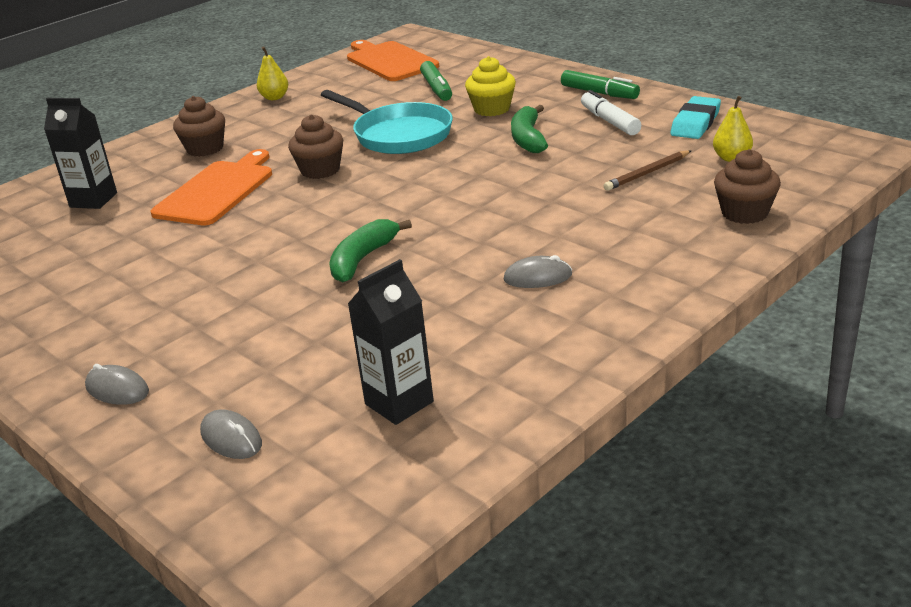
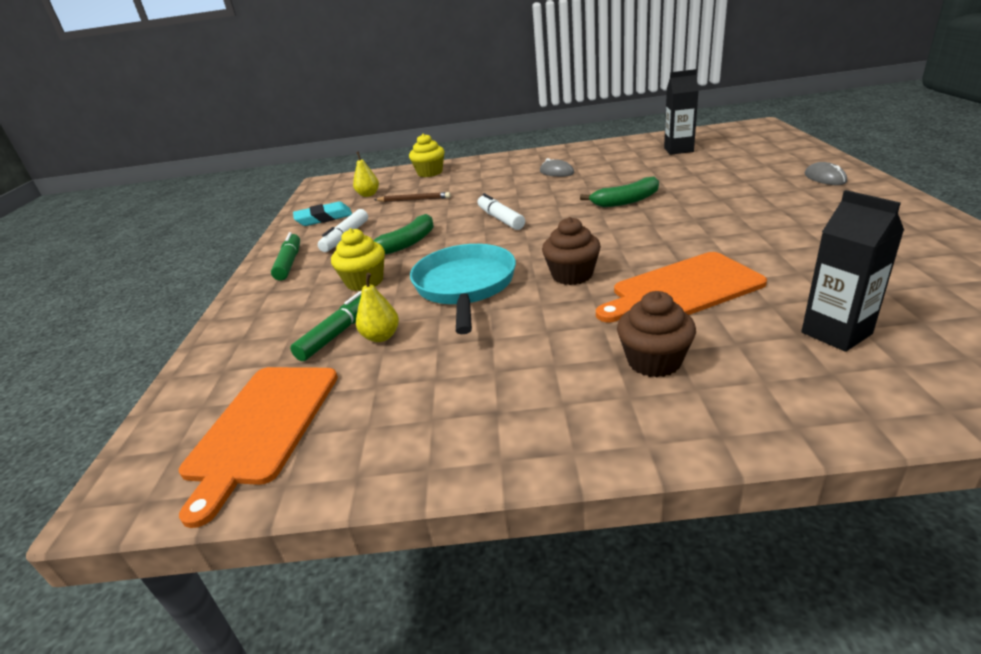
camera: 135 degrees left, 0 degrees up
grey mouse [200,409,262,459] -> none
yellow pear [257,46,288,100] -> yellow pear moved to [356,273,399,342]
brown cupcake [714,149,781,224] -> yellow cupcake [409,134,444,177]
none -> white marker [478,193,525,230]

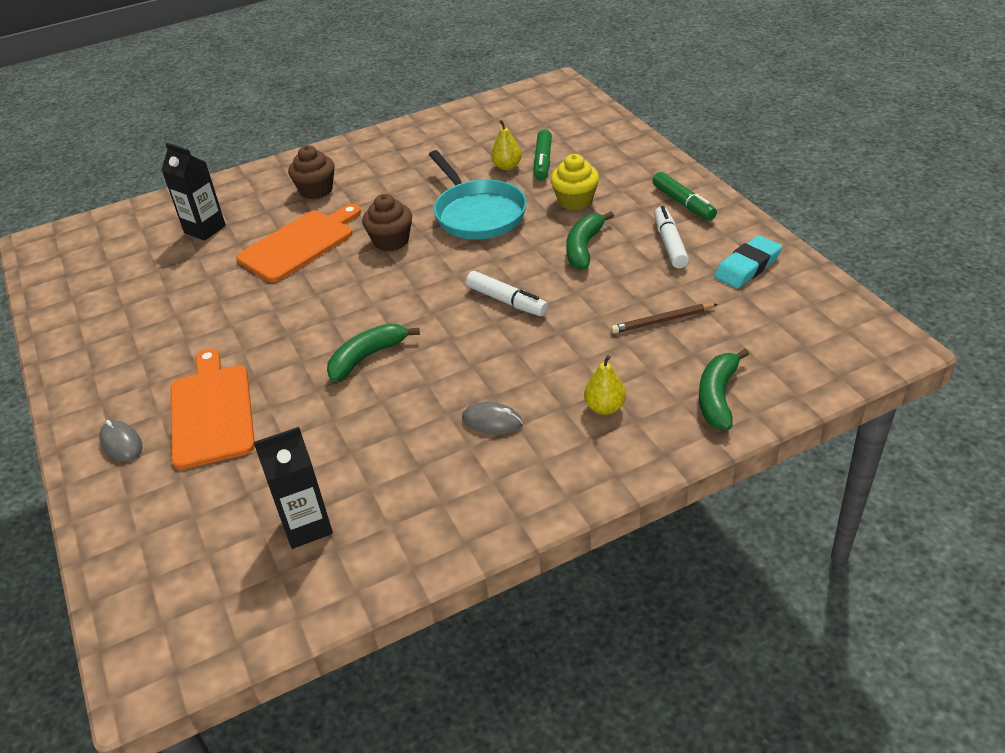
camera: 155 degrees right, 10 degrees up
orange cutting board [179,367,338,528] -> orange cutting board moved to [171,349,255,470]
yellow pear [353,151,379,197] -> yellow pear moved to [584,355,626,415]
yellow cupcake [409,134,444,177] -> green banana [699,349,749,430]

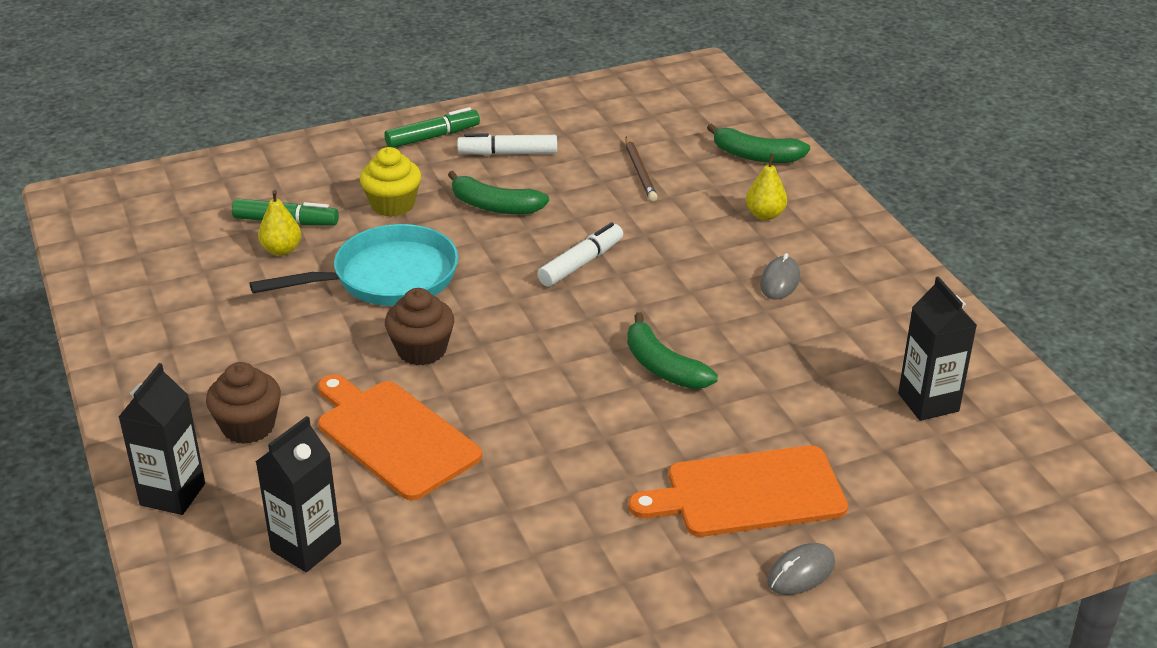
camera: 90 degrees left, 5 degrees down
turquoise eraser [714,235,782,289] -> none
none -> black carton [119,363,205,515]

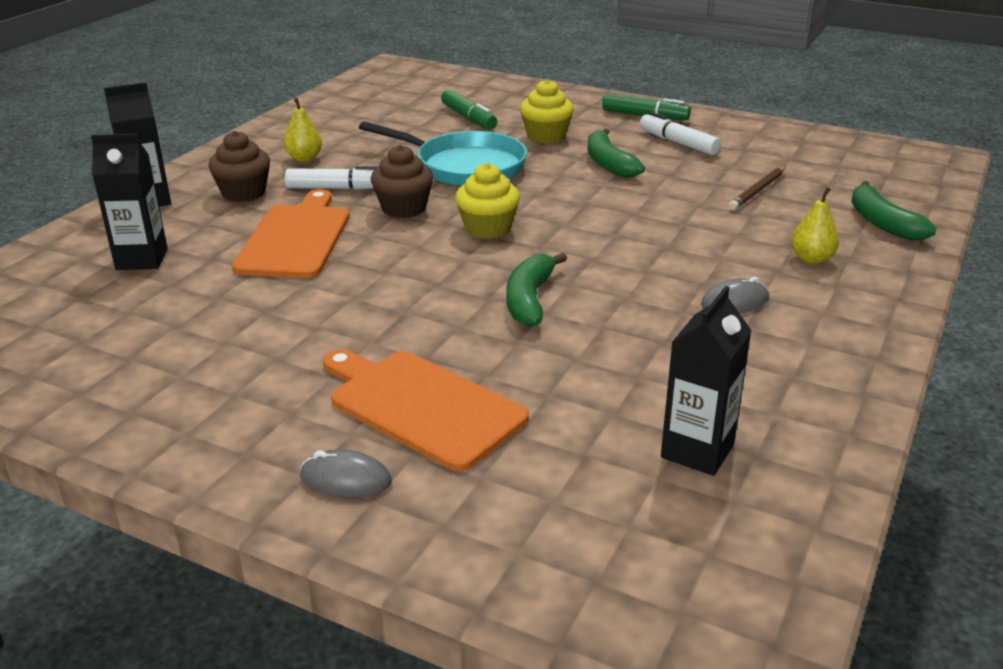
camera: 50 degrees right, 5 degrees down
yellow pear [258,190,301,256] -> yellow pear moved to [284,97,322,162]
white marker [537,222,623,287] -> white marker moved to [285,166,378,190]
none -> yellow cupcake [455,163,520,239]

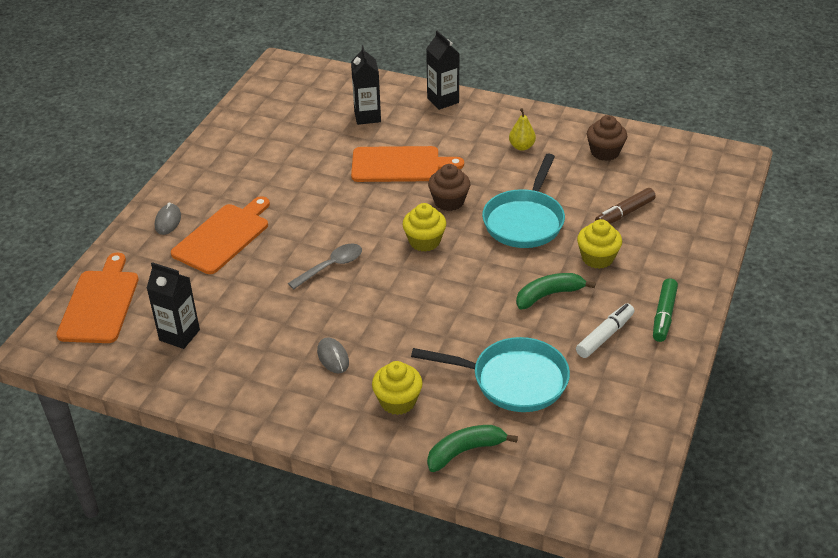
camera: 85 degrees right, 10 degrees up
brown cupcake [208,131,270,202] -> brown cupcake moved to [587,115,627,161]
white marker [285,166,378,190] -> none
green marker [441,89,497,130] -> brown marker [595,188,656,224]
green banana [506,253,567,327] -> grey spoon [288,244,362,289]
brown pencil [728,166,786,210] -> turquoise pan [411,337,570,412]
yellow pear [791,187,839,264] -> yellow cupcake [372,361,423,415]
none -> orange cutting board [56,252,139,343]

